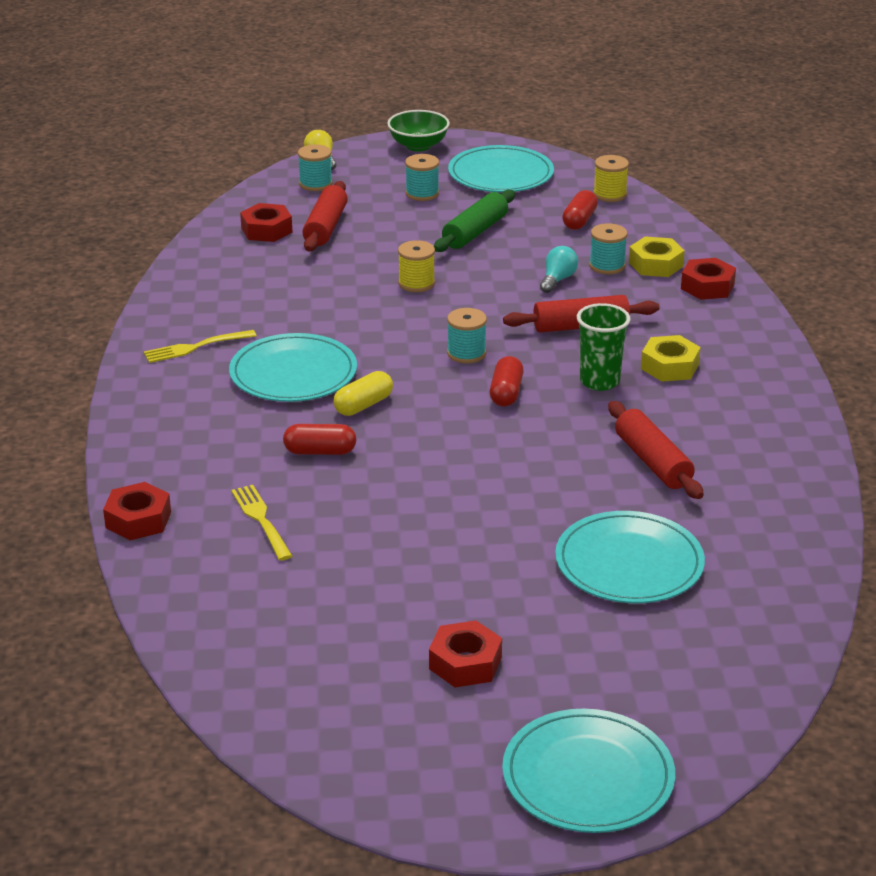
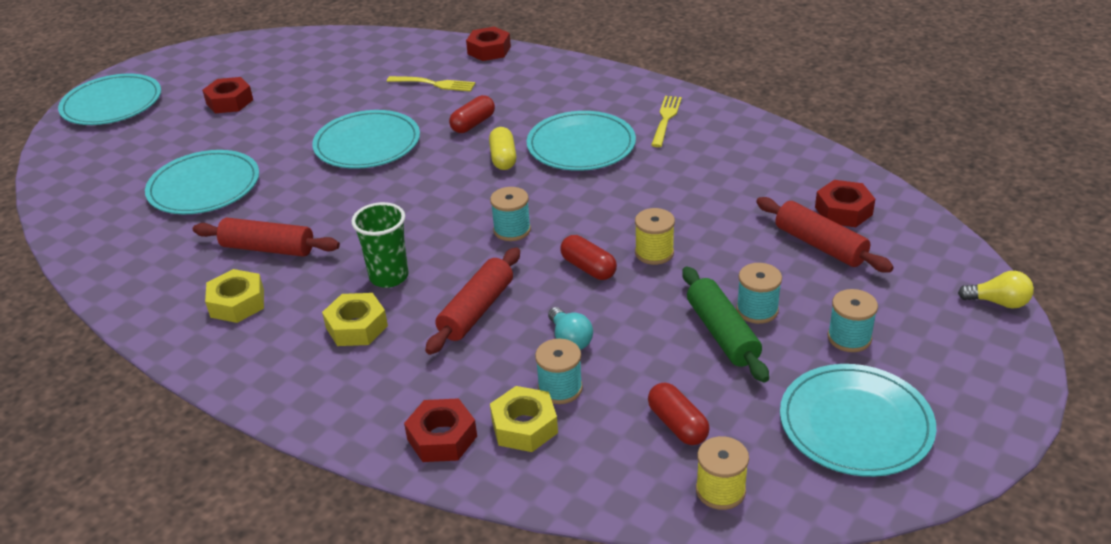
camera: 130 degrees right, 5 degrees up
turquoise spool [298,144,333,191] -> turquoise spool moved to [736,263,782,324]
green bowl [387,110,450,152] -> none
red capsule [490,356,524,407] -> red capsule moved to [560,235,617,280]
none -> yellow nut [205,269,264,323]
none -> turquoise plate [312,110,420,169]

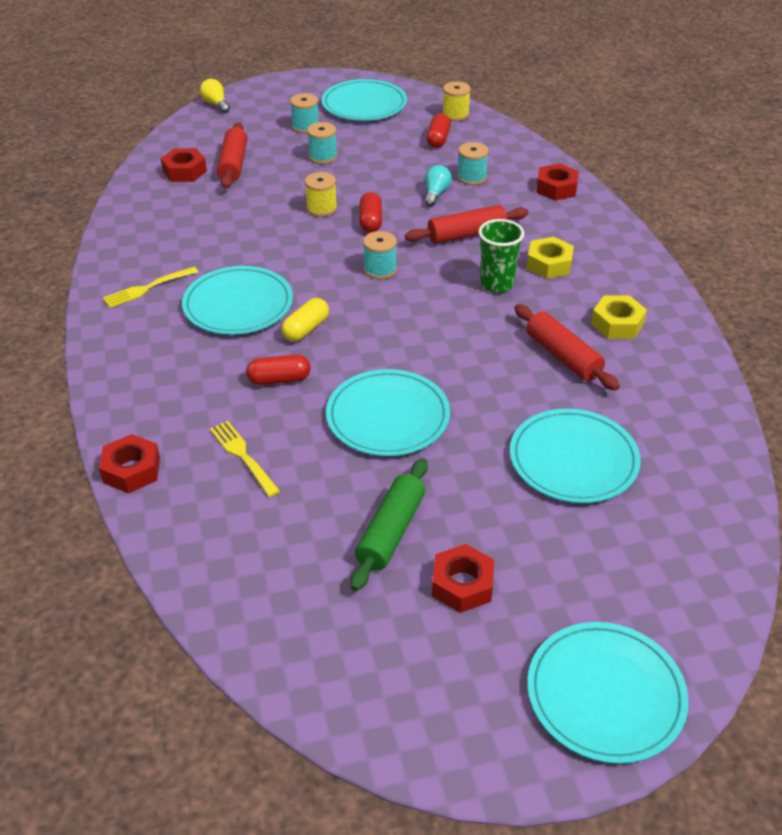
camera: 140 degrees left, 5 degrees up
yellow nut [490,386,558,452] -> none
green rolling pin [682,267,769,382] -> green rolling pin moved to [350,458,428,591]

